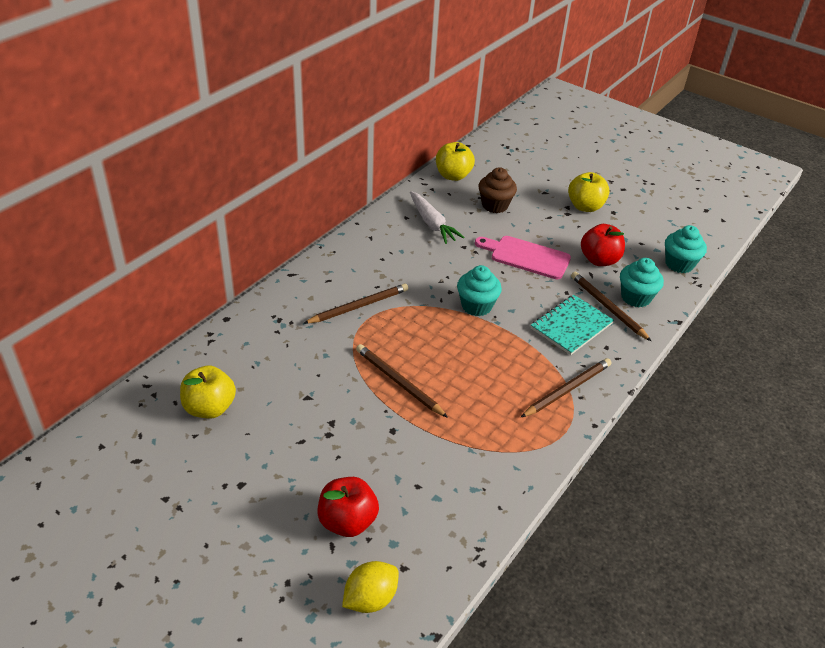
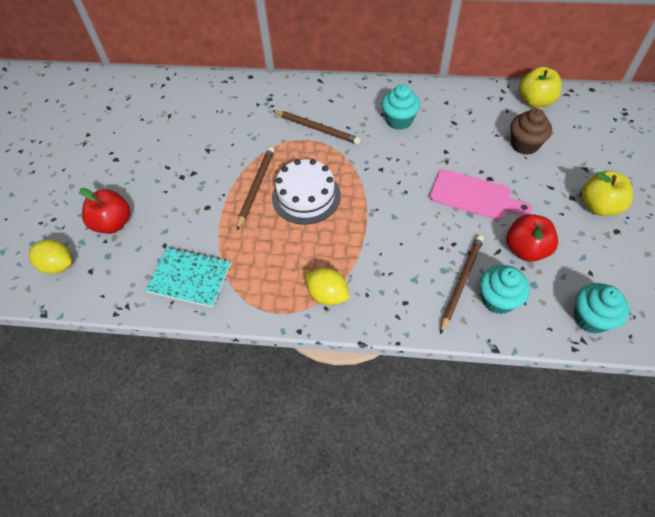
camera: 65 degrees right, 15 degrees up
yellow apple [180,365,236,419] -> none
white carrot [410,191,465,244] -> none
turquoise cupcake [457,265,502,316] -> turquoise cupcake moved to [382,84,420,130]
pink cutting board [475,236,571,279] -> pink cutting board turned 120 degrees clockwise [430,169,532,220]
brown pencil [521,358,612,417] -> yellow lemon [305,268,349,305]
turquoise notebook [531,295,614,355] -> turquoise notebook moved to [145,247,231,307]
none -> white cake [272,159,341,224]

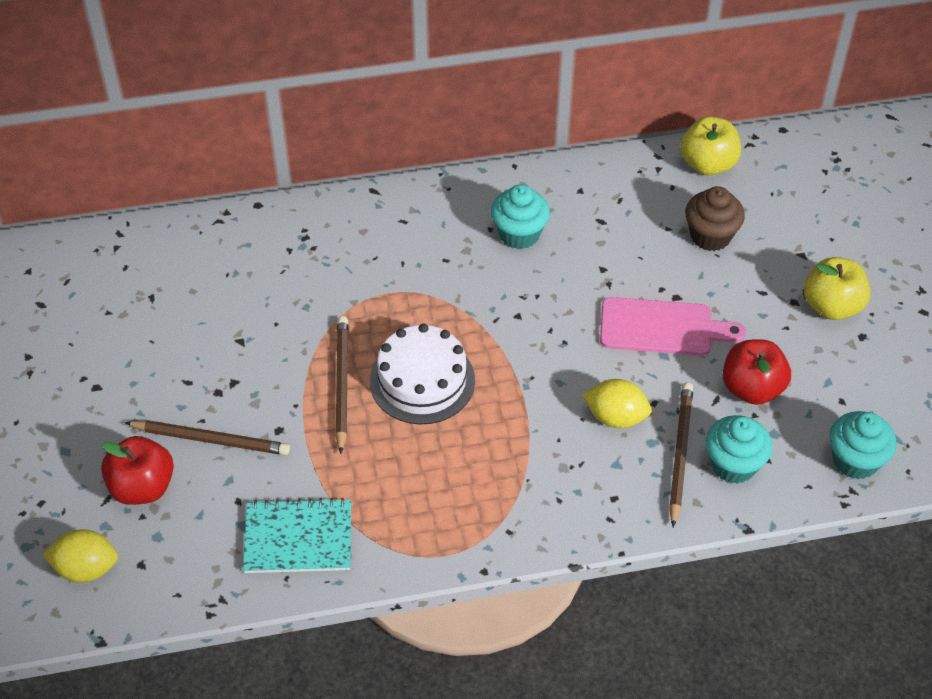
camera: 20 degrees left, 5 degrees down
brown pencil [272,110,361,144] -> brown pencil moved to [125,420,290,455]
yellow lemon [305,268,349,305] -> yellow lemon moved to [582,379,652,428]

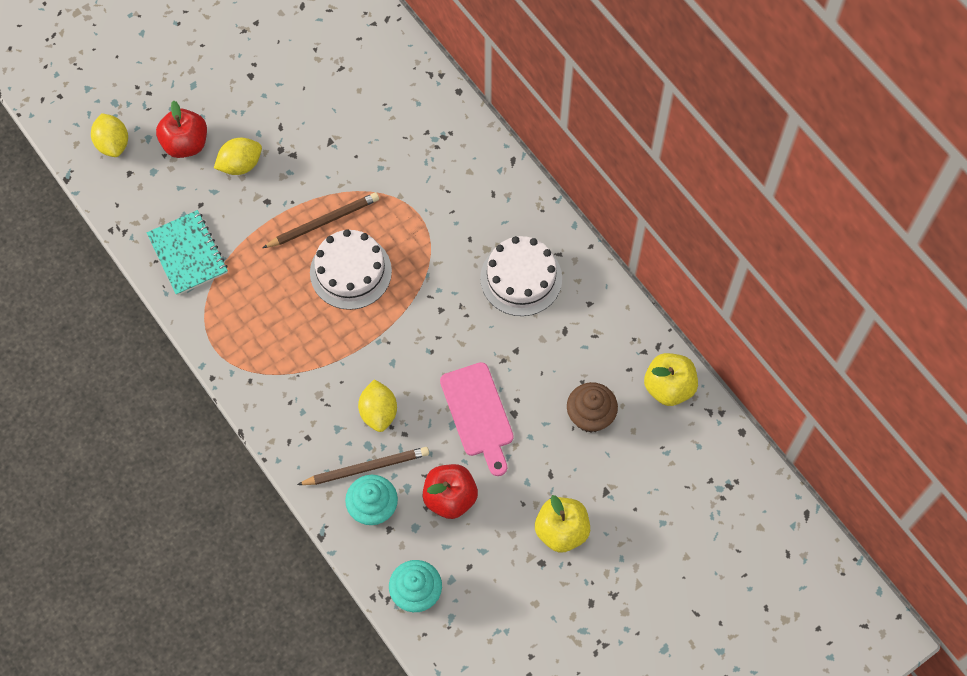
camera: 65 degrees right, 15 degrees up
brown pencil [125,420,290,455] -> yellow lemon [214,138,262,175]
turquoise cupcake [491,184,550,249] -> white cake [480,236,562,316]

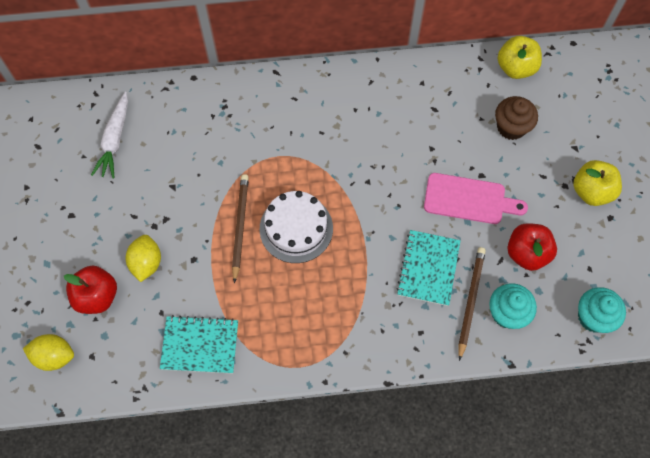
camera: 60 degrees left, 0 degrees up
yellow lemon [358,379,397,432] -> turquoise notebook [397,230,460,306]
white cake [480,236,562,316] -> none
none -> white carrot [91,92,128,178]

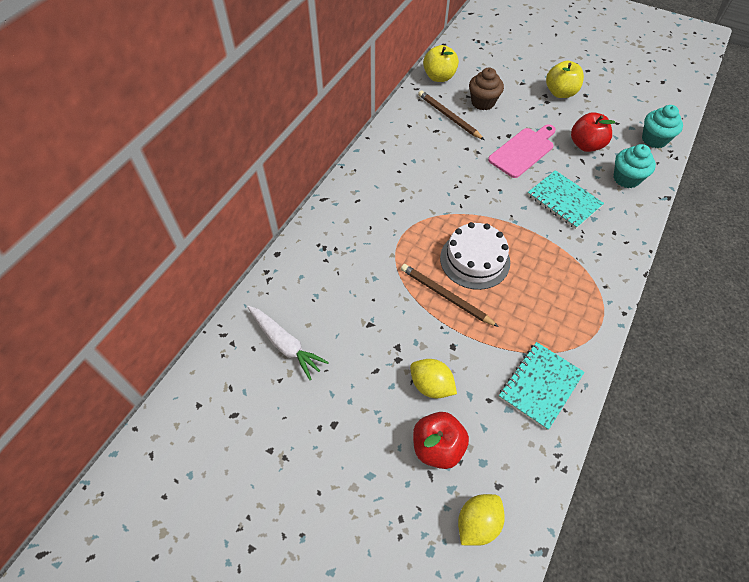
camera: 55 degrees left, 10 degrees down
brown pencil [458,247,486,361] -> brown pencil moved to [418,90,484,140]

